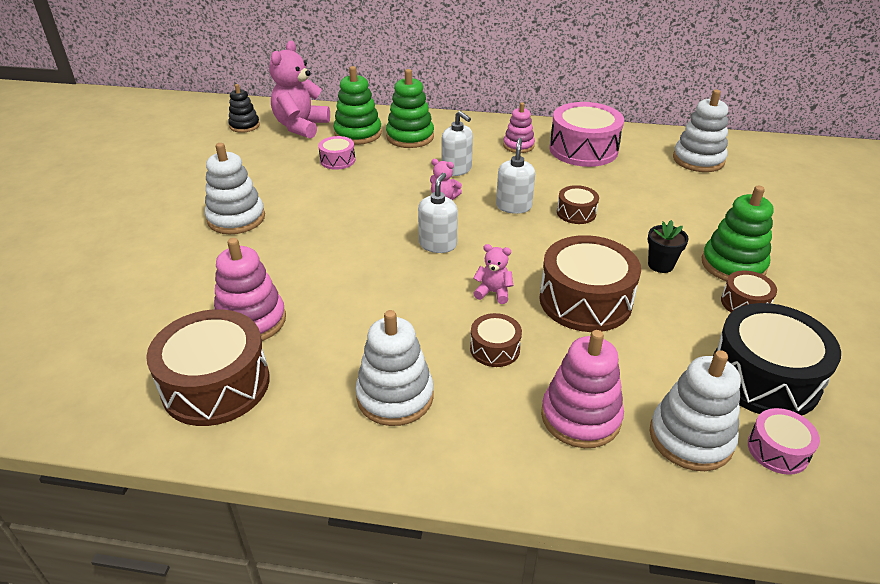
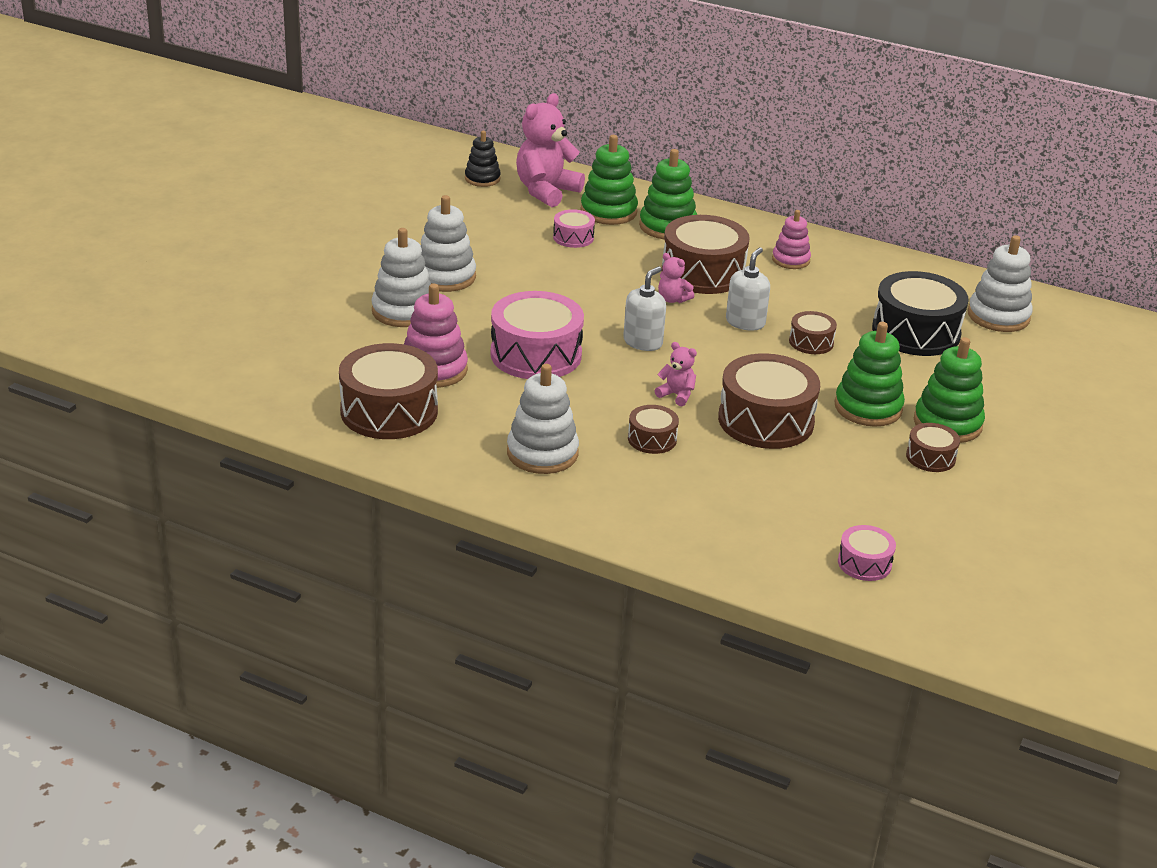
camera: 15 degrees right, 5 degrees down
white soap dispenser [442,111,473,176] -> brown drum [662,215,750,294]
pink stacking toy [541,330,624,448] -> none
pink drum [550,102,624,167] -> pink drum moved to [490,291,584,379]
black flower pot [648,220,689,273] -> green stacking toy [835,322,905,427]
white stacking toy [650,350,741,471] -> white stacking toy moved to [371,228,431,327]
black drum [713,303,841,415] -> black drum moved to [872,271,969,356]

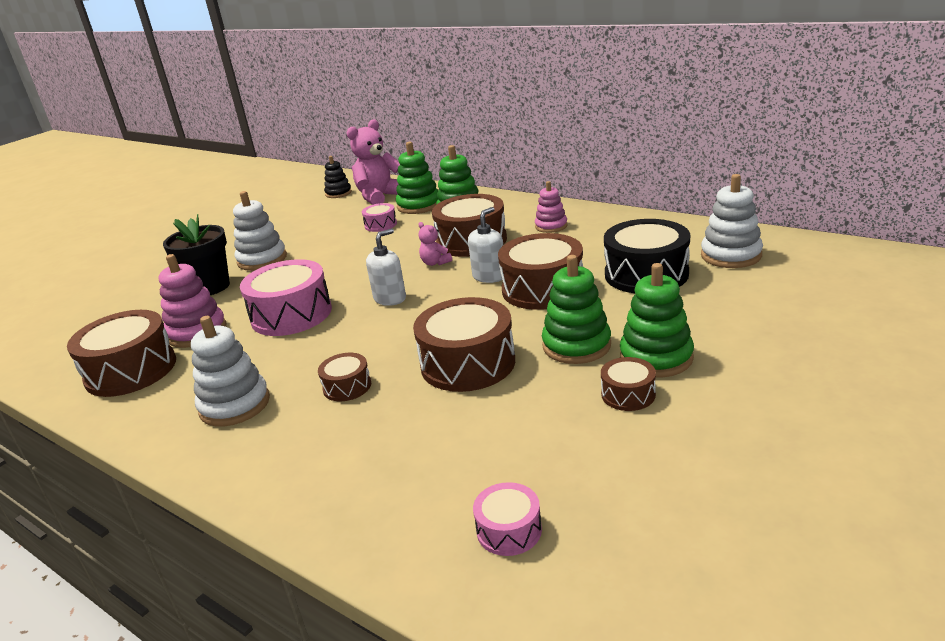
camera: 15 degrees right, 5 degrees down
white stacking toy [371,228,431,327] -> black flower pot [163,214,230,295]
pink teddy bear [655,342,697,406] -> none
brown drum [789,311,837,354] -> brown drum [498,233,583,310], size x1.99

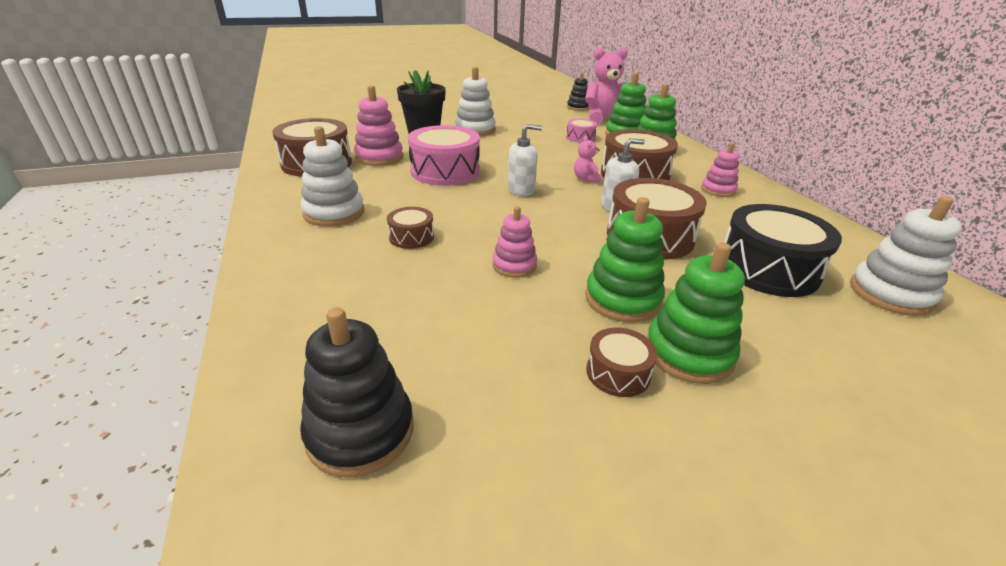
camera: 30 degrees right, 5 degrees up
brown drum [413,297,515,392] -> pink stacking toy [493,206,537,278]
pink drum [473,482,542,556] -> black stacking toy [300,307,414,478]

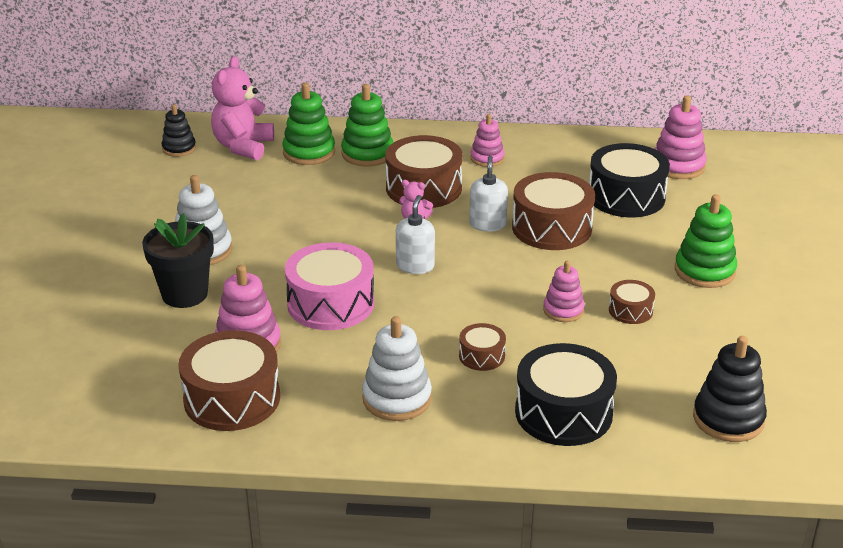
camera: 65 degrees left, 0 degrees up
pink drum [566,119,597,143] -> none
green stacking toy [585,197,665,323] -> none
brown drum [586,327,657,397] -> brown drum moved to [609,280,655,324]
white stacking toy [850,196,962,316] -> pink stacking toy [655,95,707,179]
none -> black drum [515,343,617,446]

